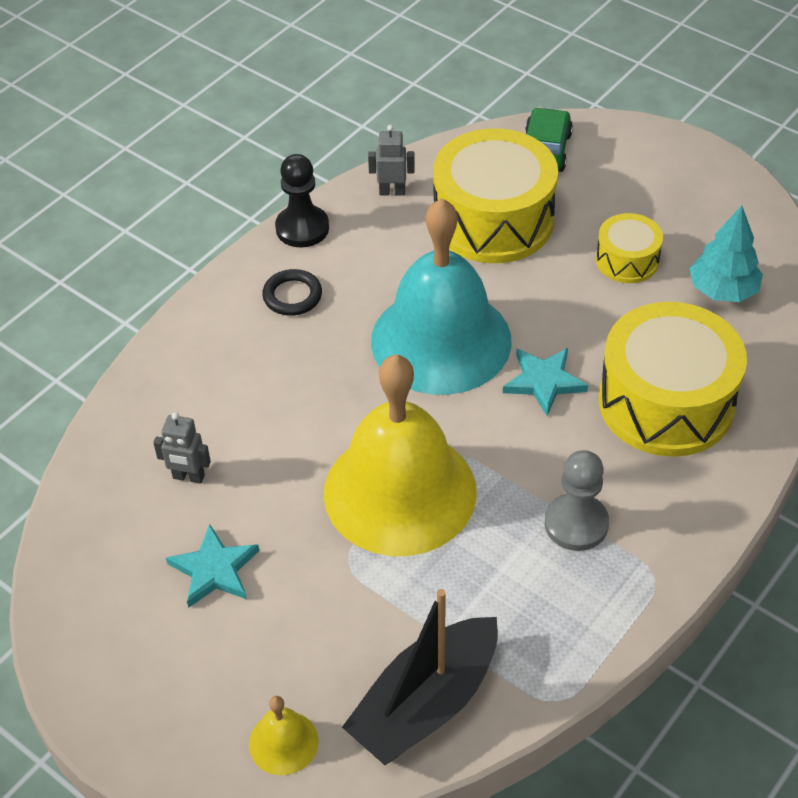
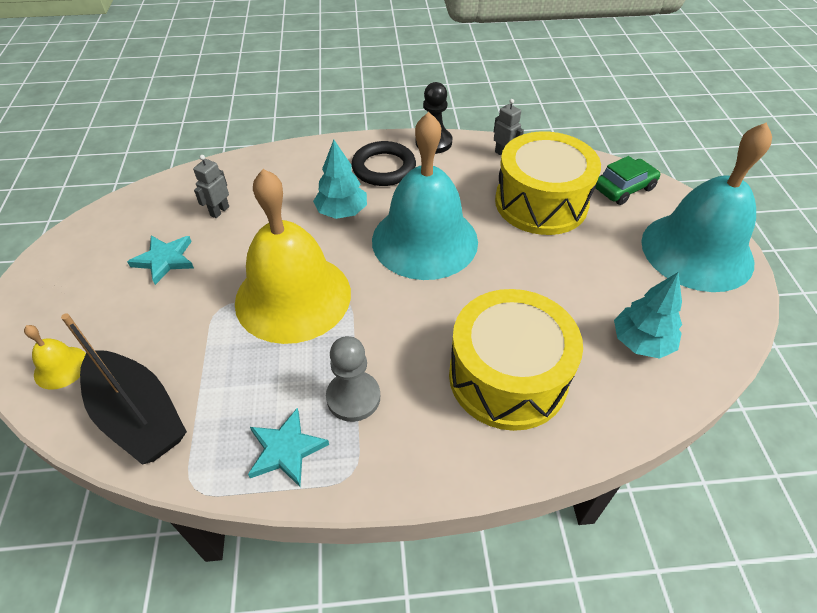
camera: 45 degrees right, 0 degrees up
grey robot [153,412,211,484] -> grey robot turned 60 degrees clockwise [193,155,229,218]
black ring [262,269,322,316] -> black ring [351,141,416,186], size x1.56
black boat [342,589,498,765] -> black boat turned 135 degrees counterclockwise [61,313,187,465]
turquoise star [503,348,588,416] -> turquoise star moved to [248,408,329,487]
yellow drum [596,213,663,283] -> none
none -> turquoise tree [313,140,367,219]
none -> turquoise bell [641,122,772,292]

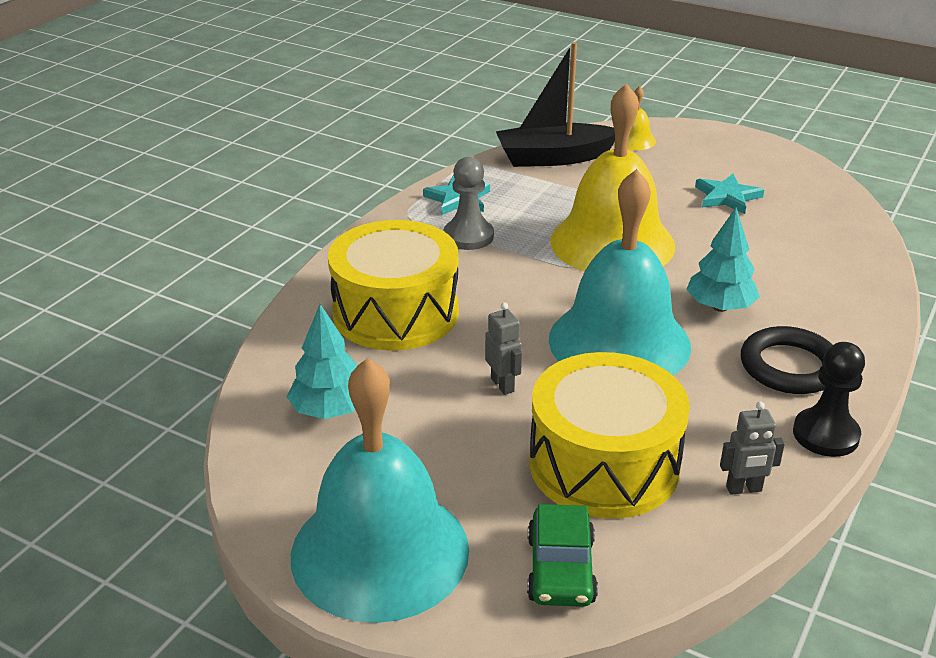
camera: 125 degrees right, 15 degrees down
grey robot [193,155,229,218] -> grey robot moved to [485,302,522,395]

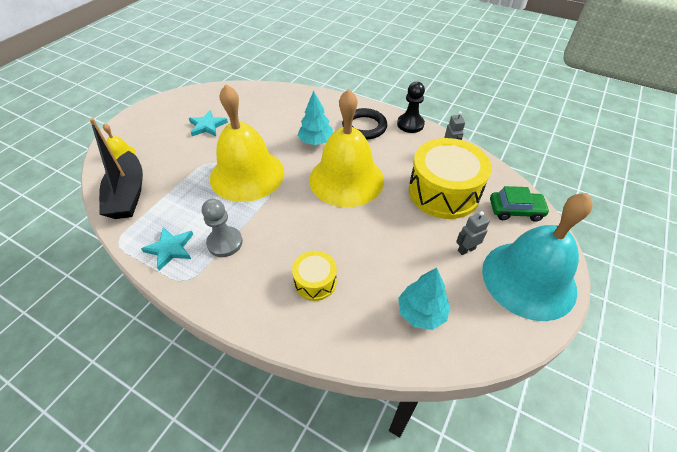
camera: 90 degrees left, 15 degrees up
yellow drum [328,220,459,351] -> yellow drum [292,251,337,301], size x0.51
grey robot [485,302,522,395] -> grey robot moved to [456,211,489,255]
turquoise bell [549,169,691,376] -> yellow bell [309,89,384,207]

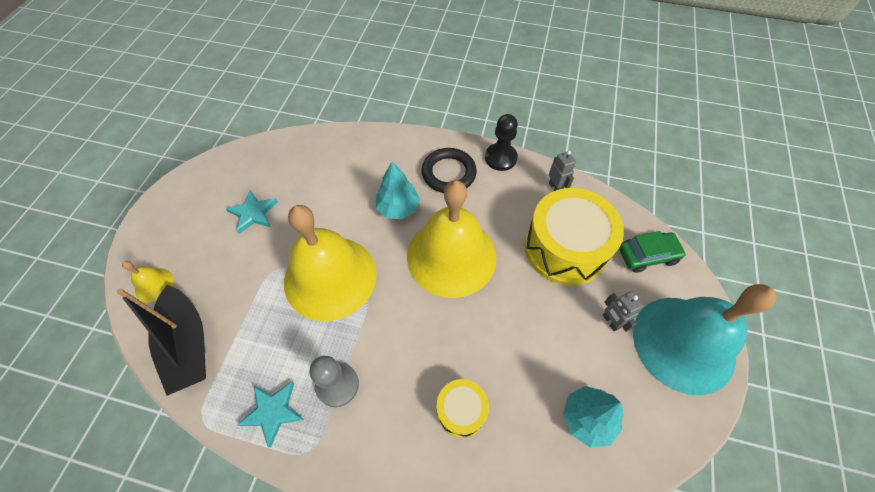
camera: 15 degrees left, 10 degrees up
grey robot [456,211,489,255] -> grey robot turned 75 degrees counterclockwise [603,291,643,332]

